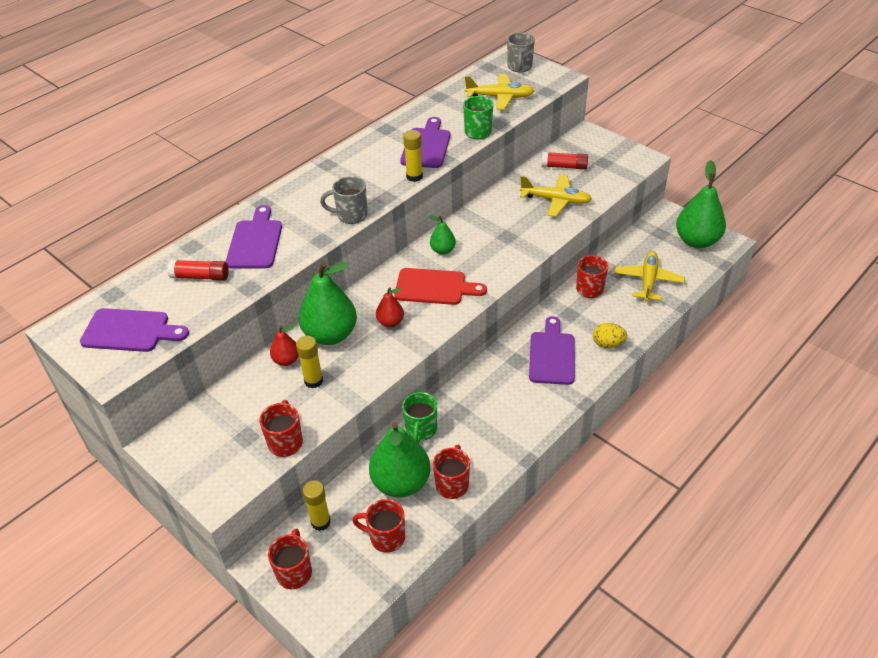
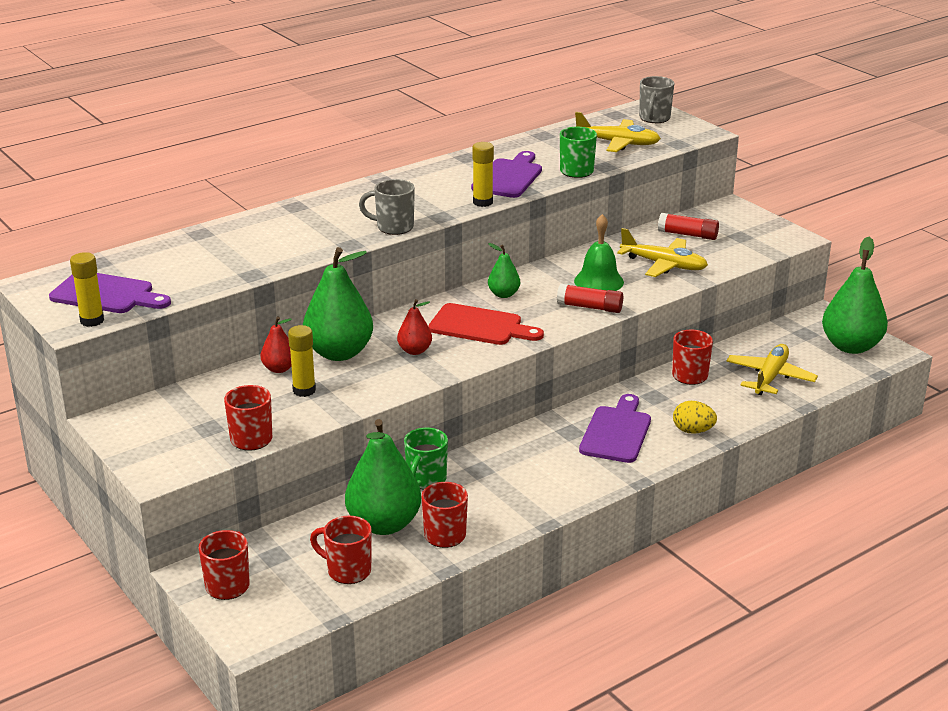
camera: 10 degrees right, 15 degrees down
red glue stick [167,260,229,281] -> red glue stick moved to [557,284,623,313]
purple cutting board [225,205,282,269] -> none
yellow glue stick [303,480,331,531] -> yellow glue stick moved to [70,252,104,327]
none -> green bell [574,214,624,291]

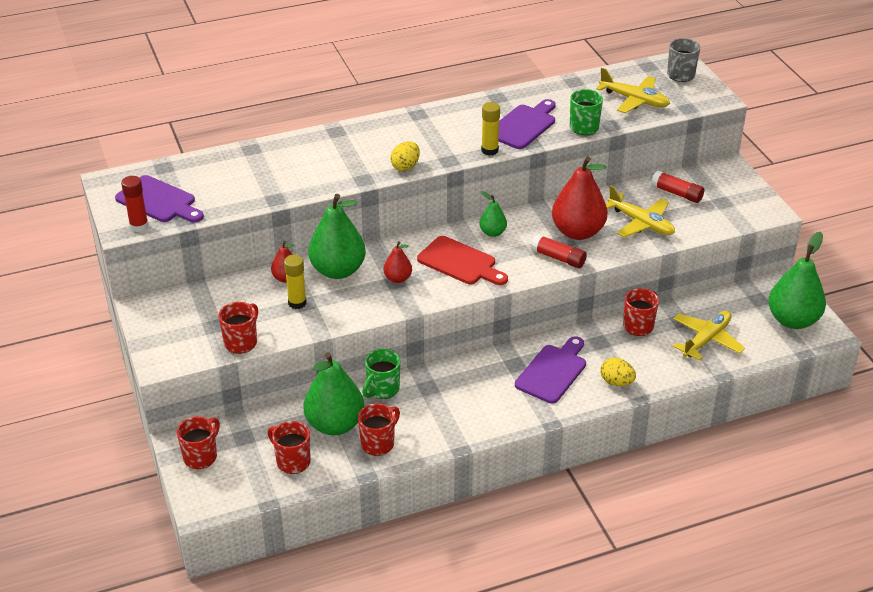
camera: 15 degrees right, 10 degrees up
yellow glue stick [70,252,104,327] -> red glue stick [121,176,149,232]
grey mug [359,179,415,235] -> yellow egg [390,141,420,171]
green bell [574,214,624,291] -> red pear [552,157,607,240]

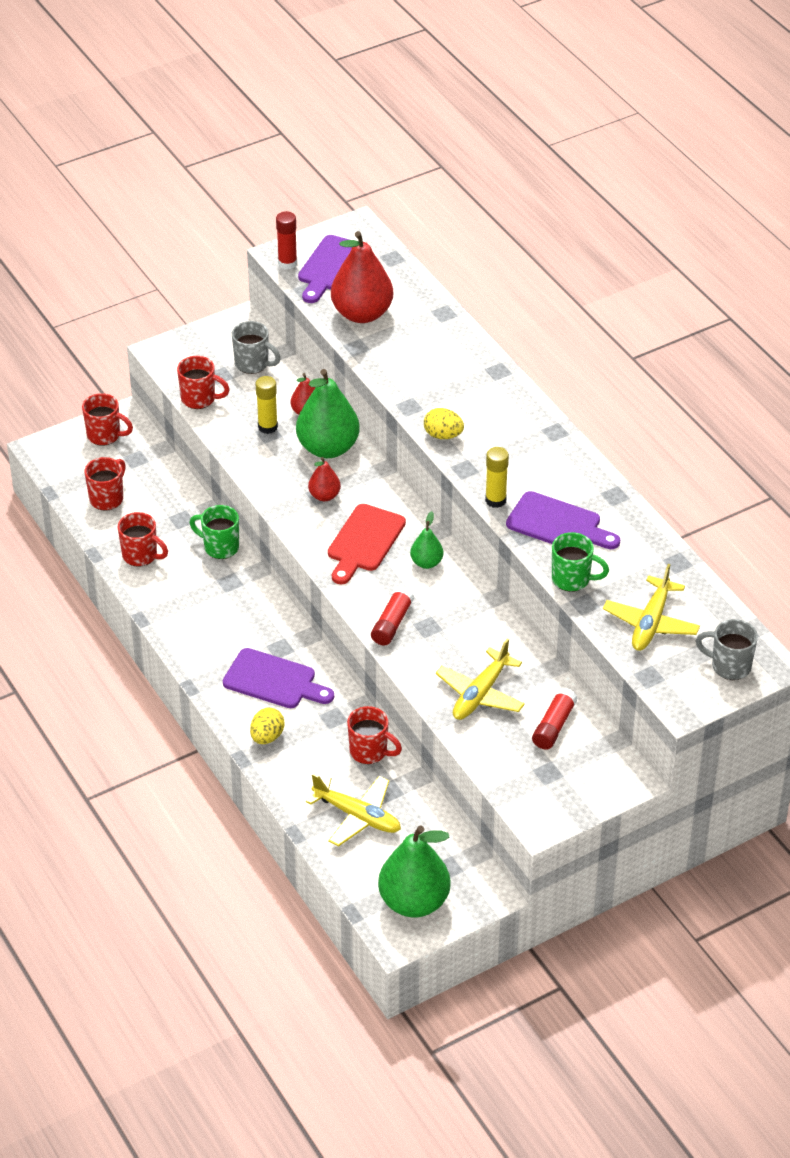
camera: 80 degrees right, 5 degrees up
green pear [304,352,364,435] -> none
red pear [552,157,607,240] -> red pear moved to [331,231,393,323]
none -> grey mug [232,321,281,374]

